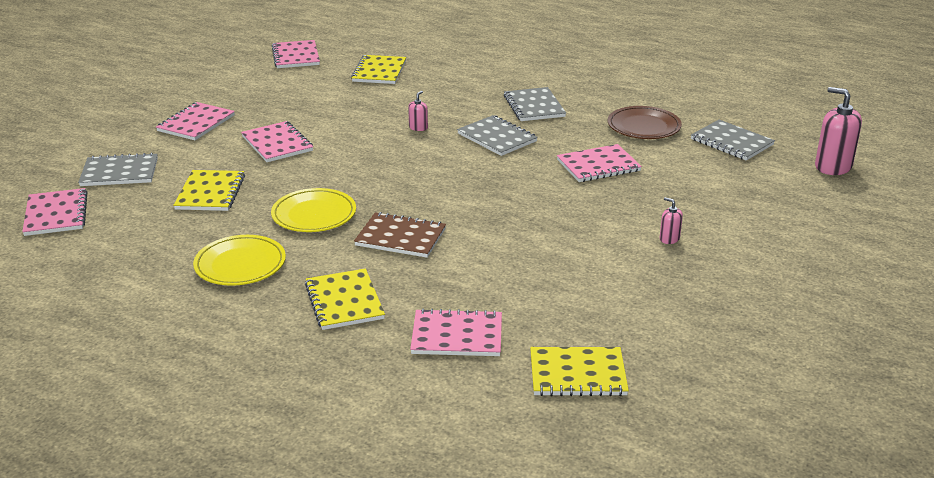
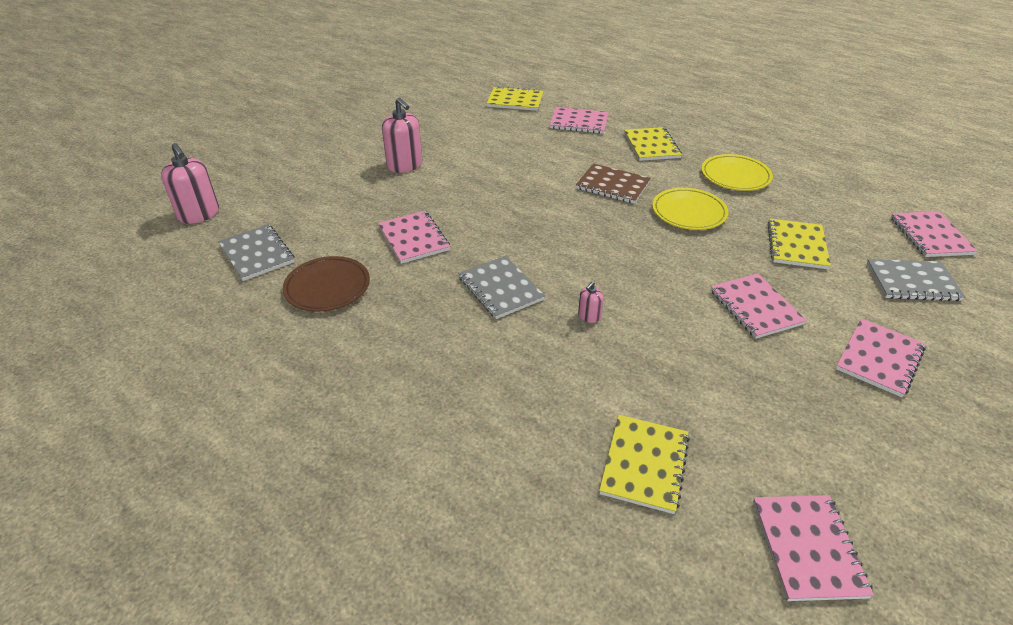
camera: 170 degrees left, 10 degrees up
grey notebook [504,87,566,121] -> none
pink notebook [557,144,642,182] -> pink notebook turned 75 degrees clockwise [378,211,450,264]
pink soap dispenser [660,197,683,244] -> pink soap dispenser [382,97,422,173], size x2.06

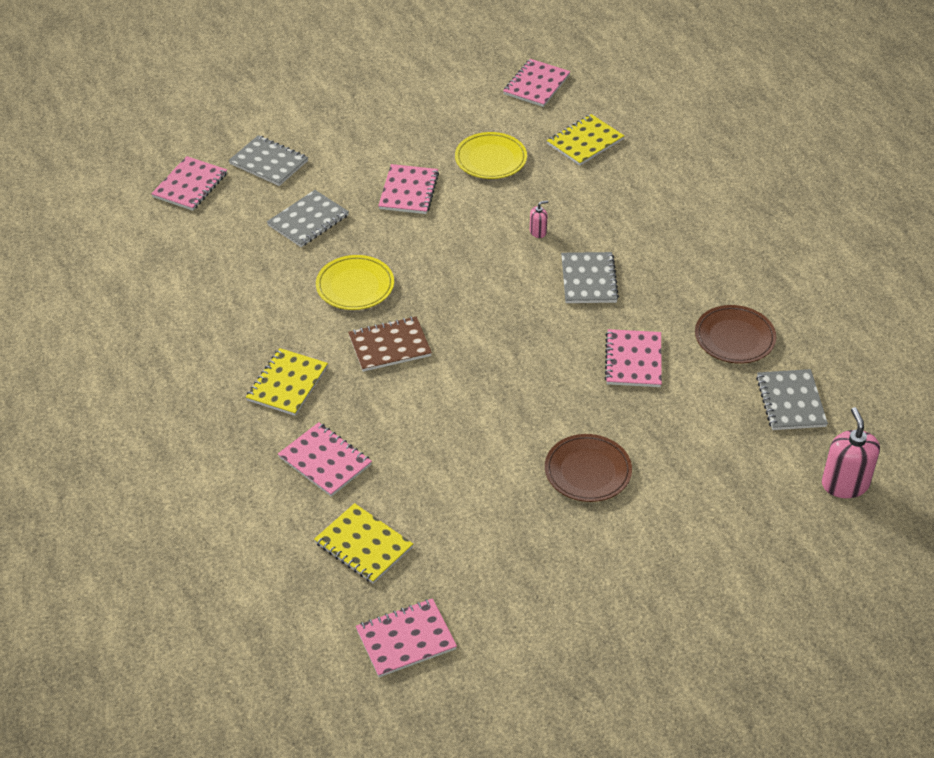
camera: 150 degrees left, 5 degrees up
pink soap dispenser [382,97,422,173] -> brown plate [545,434,632,502]
brown notebook [576,164,651,204] -> brown notebook turned 75 degrees counterclockwise [348,316,432,372]
yellow plate [701,154,773,191] -> yellow plate moved to [455,132,527,179]
yellow notebook [768,219,831,269] -> grey notebook [267,190,349,247]
pink notebook [836,319,926,397] -> pink notebook moved to [356,598,457,677]

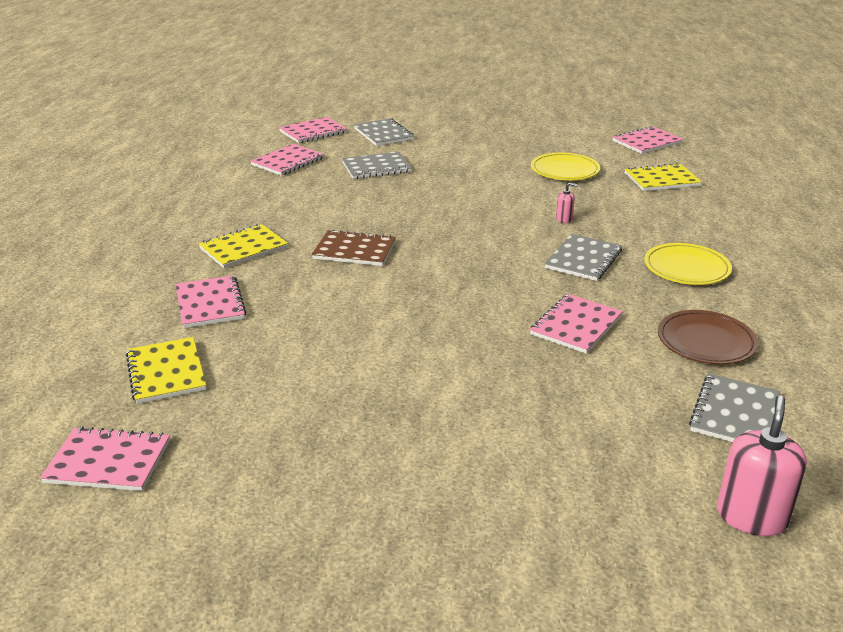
camera: 30 degrees right, 15 degrees down
yellow plate [316,255,394,310] -> yellow plate moved to [644,243,732,285]
pink notebook [378,164,439,214] -> pink notebook moved to [250,144,324,176]
brown plate [545,434,632,502] -> none

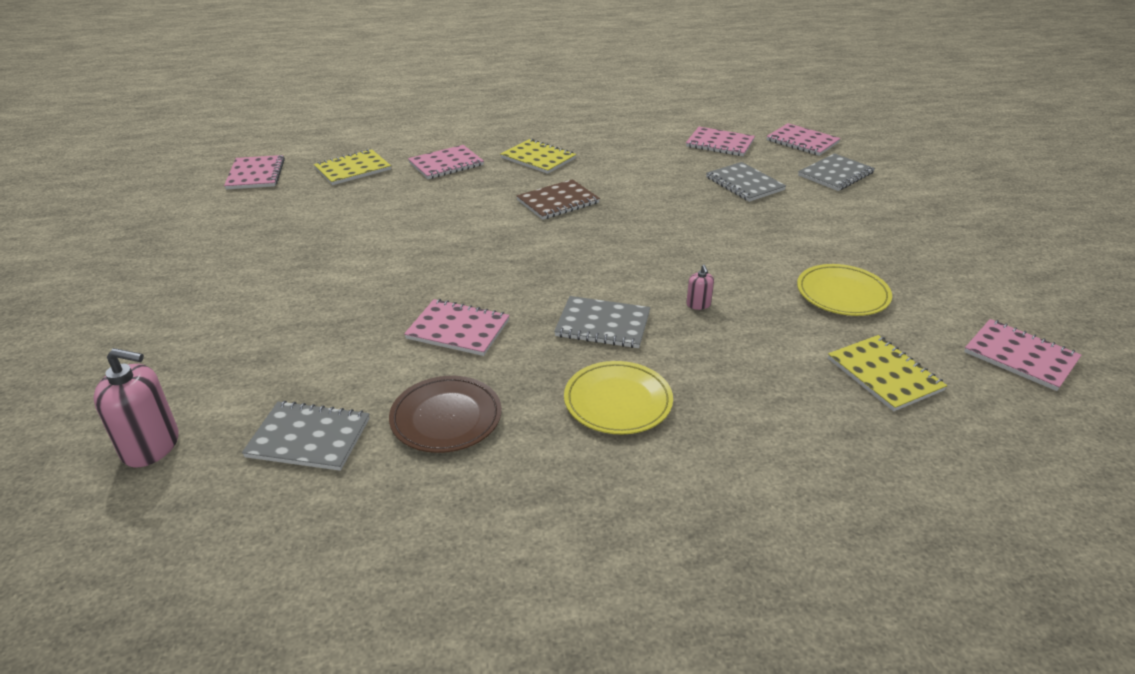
camera: 75 degrees right, 5 degrees up
brown notebook [312,229,396,266] -> brown notebook turned 60 degrees clockwise [516,179,600,220]

